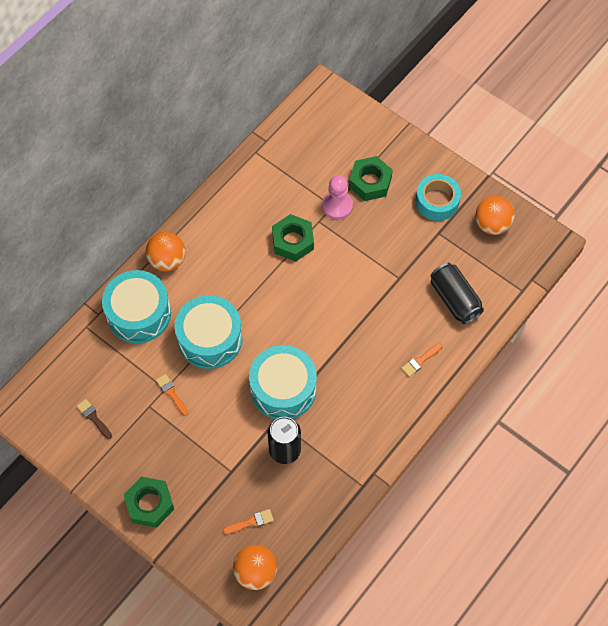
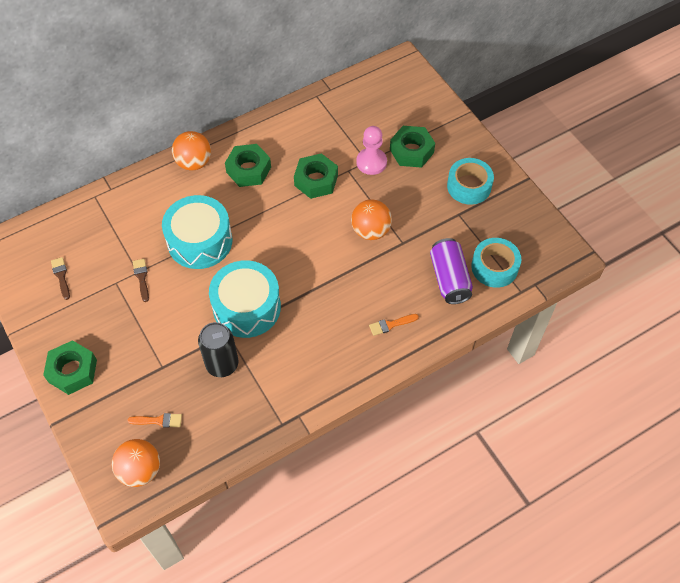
camera: 20 degrees right, 5 degrees down
turquoise drum [102,270,171,343] -> none
orange brush [156,374,188,416] -> brown brush [133,259,149,302]
black can [431,263,484,324] -> purple can [430,238,473,304]
orange ball [475,196,515,235] -> orange ball moved to [351,199,392,240]
none -> green nut [225,144,271,187]
none -> turquoise tape [471,238,521,288]

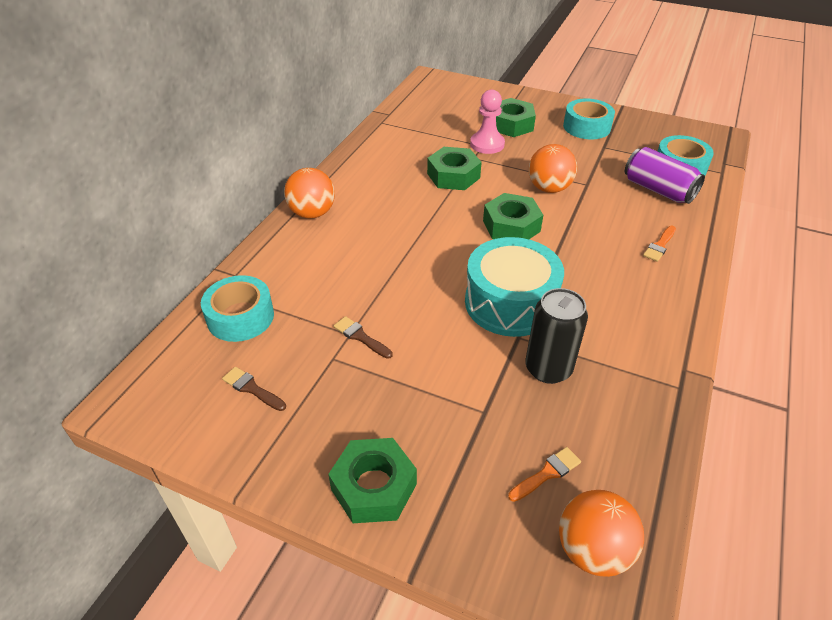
camera: 35 degrees left, 15 degrees down
turquoise drum [162,195,232,269] -> none
green nut [225,144,271,187] -> green nut moved to [483,193,543,239]
none -> turquoise tape [201,275,274,342]

